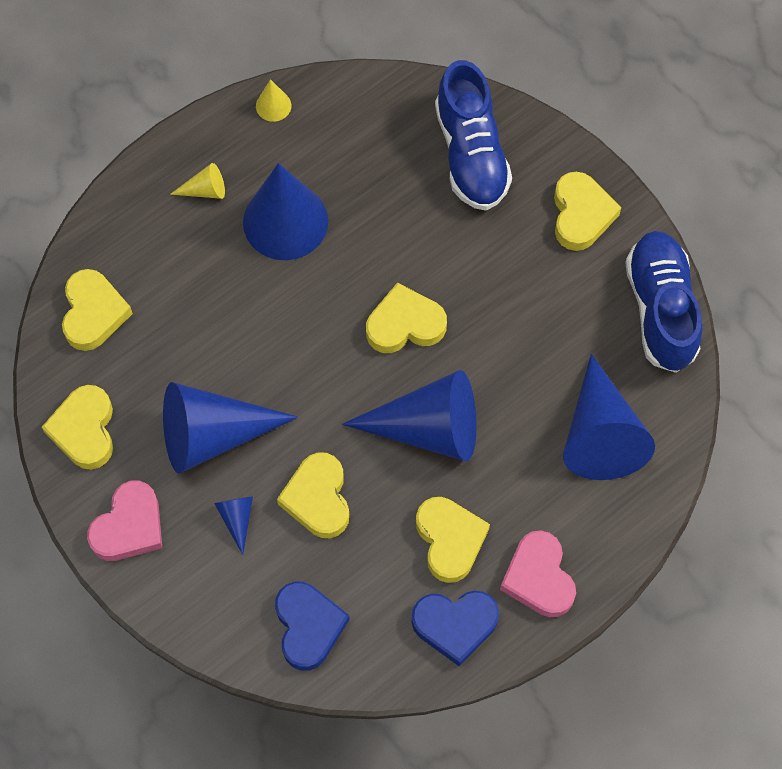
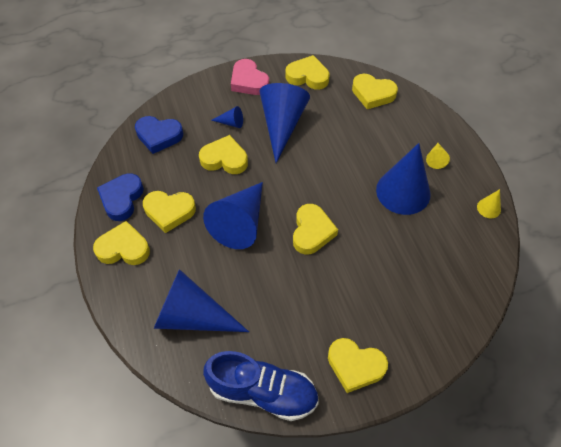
camera: 110 degrees right, 10 degrees down
blue shoe [435,60,512,211] -> none
pink heart [500,530,576,617] -> yellow heart [93,221,150,265]

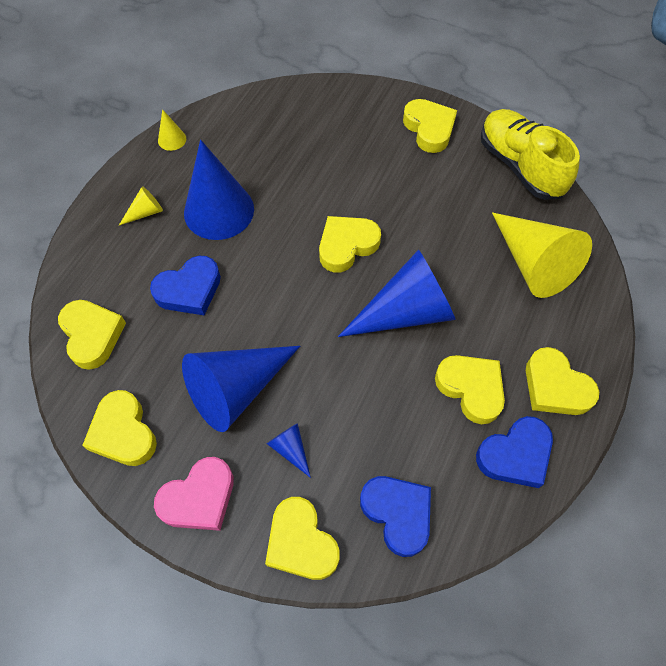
camera: 135 degrees left, 5 degrees up
blue cone [154,269,249,332] -> yellow cone [492,212,592,298]
yellow heart [199,135,248,174] -> yellow heart moved to [265,497,340,580]
blue shoe [203,351,319,421] -> yellow shoe [481,109,580,200]
pink heart [231,59,269,95] -> pink heart turned 45 degrees clockwise [154,457,234,531]
none -> blue heart [150,256,221,315]

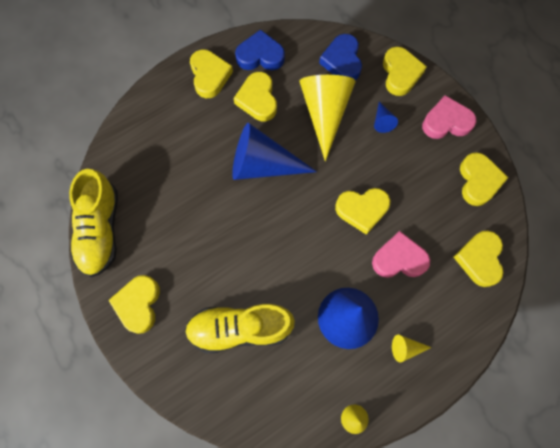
camera: 150 degrees left, 10 degrees up
blue heart [150,256,221,315] -> pink heart [372,231,430,278]
blue cone [182,346,300,432] -> none
yellow heart [319,216,381,273] -> yellow heart moved to [335,188,390,235]
yellow cone [492,212,592,298] -> yellow cone moved to [299,75,356,161]
none -> yellow shoe [185,304,295,353]

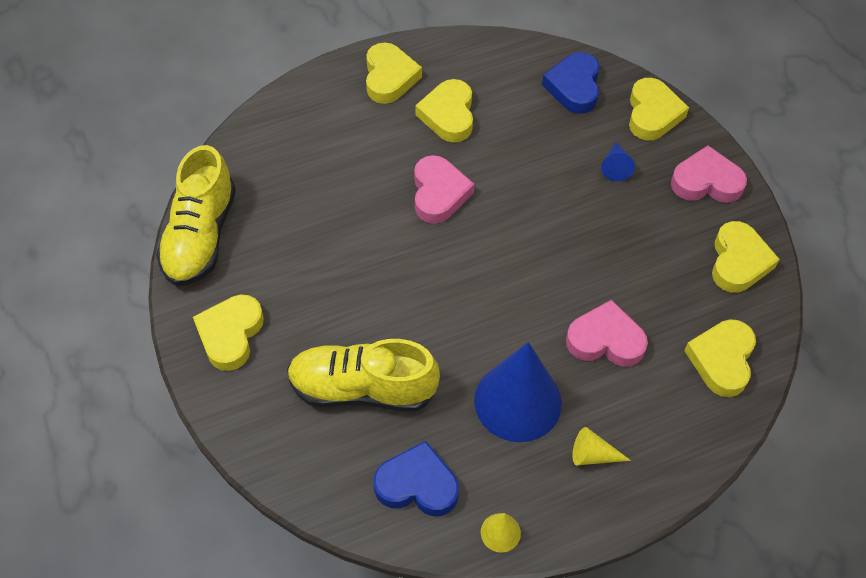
camera: 10 degrees right, 15 degrees down
blue cone [232,123,317,180] -> pink heart [414,155,474,224]
blue heart [235,29,285,70] -> blue heart moved to [373,441,459,516]
yellow cone [299,75,356,161] -> none
yellow heart [335,188,390,235] -> none

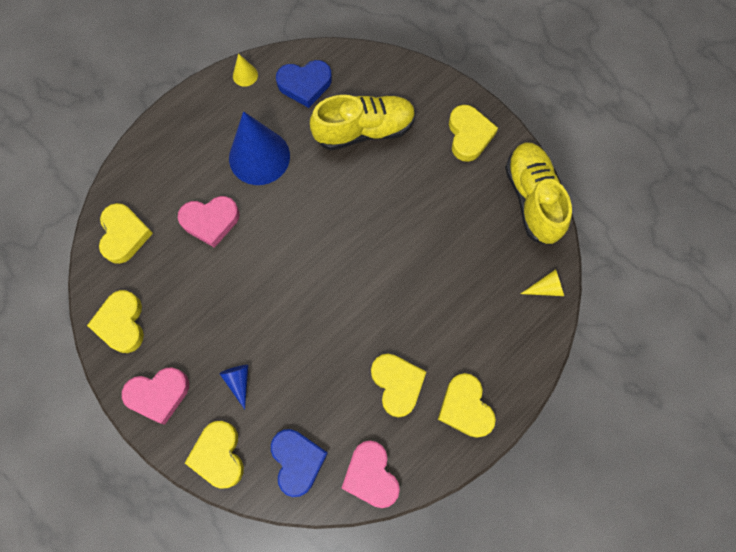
camera: 160 degrees right, 15 degrees up
pink heart [414,155,474,224] -> pink heart moved to [341,441,400,508]
yellow cone [572,427,631,465] -> yellow cone moved to [521,269,564,296]

